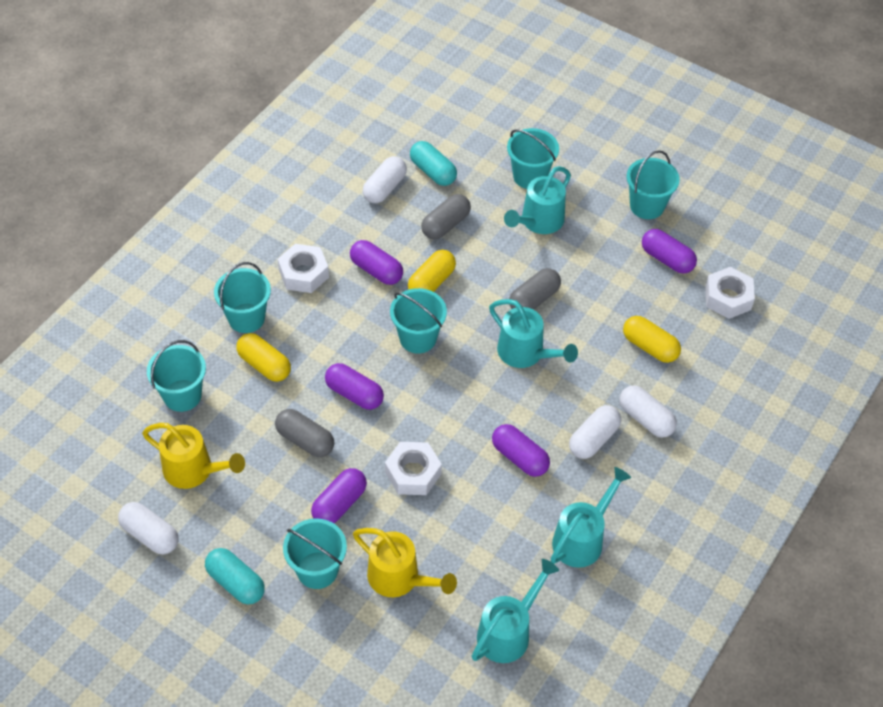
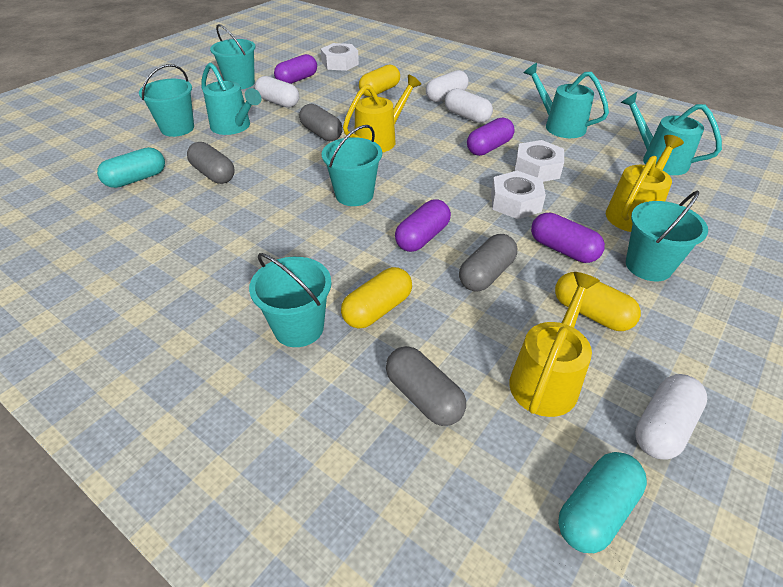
camera: 85 degrees left, 10 degrees down
turquoise bucket [147,340,206,412] -> grey capsule [386,346,466,426]
turquoise capsule [205,548,265,605] -> turquoise capsule moved to [558,452,647,553]
white nut [278,244,329,293] -> white nut moved to [515,140,564,182]
purple capsule [350,240,403,285] -> none
white capsule [363,156,407,204] -> white capsule moved to [255,76,299,108]
yellow capsule [408,250,456,292] -> yellow capsule moved to [555,272,641,331]
turquoise watering can [489,299,578,368] -> yellow watering can [343,74,421,153]

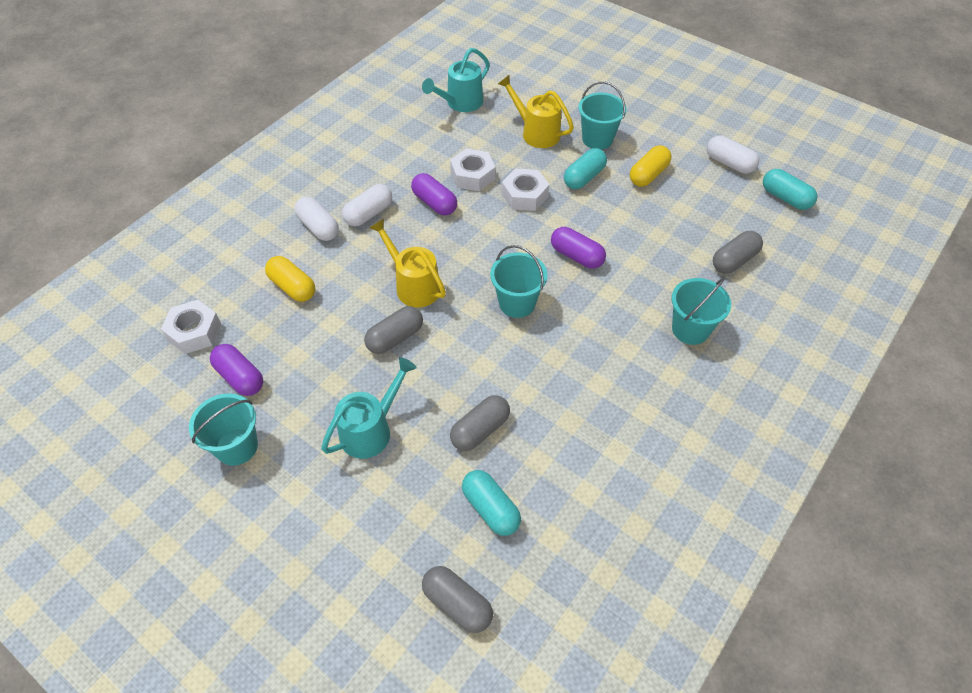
camera: 90 degrees left, 10 degrees up
turquoise bucket [139,64,194,137] -> none
white capsule [255,76,299,108] -> none
yellow capsule [341,267,412,329] -> none
grey capsule [459,234,517,292] -> grey capsule moved to [422,566,493,633]
yellow watering can [509,272,600,417] -> none
turquoise watering can [523,63,609,138] -> none
purple capsule [531,212,605,263] -> turquoise capsule [564,148,607,189]

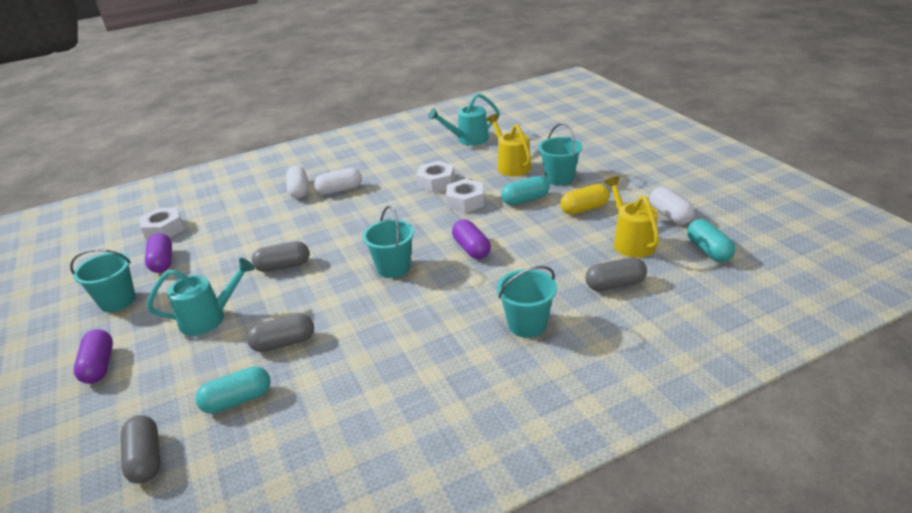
camera: 30 degrees right, 20 degrees down
yellow capsule [265,256,315,302] -> none
yellow watering can [370,219,446,307] -> yellow watering can moved to [604,176,659,258]
purple capsule [411,173,457,216] -> purple capsule moved to [74,329,113,384]
turquoise capsule [462,470,521,536] -> turquoise capsule turned 75 degrees clockwise [195,366,271,414]

